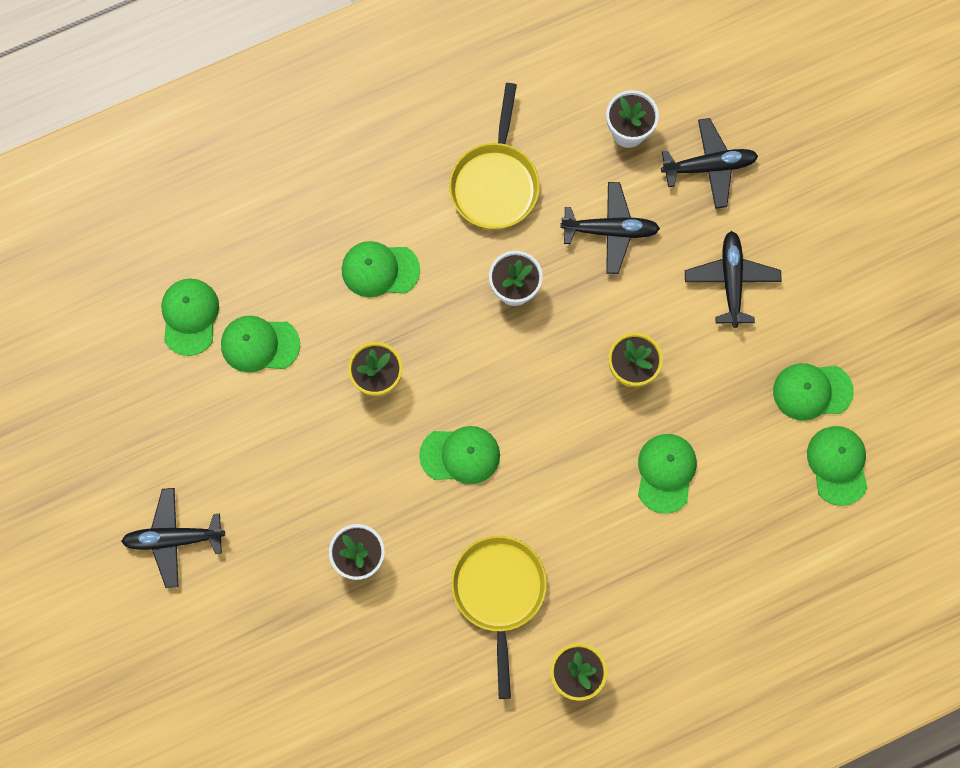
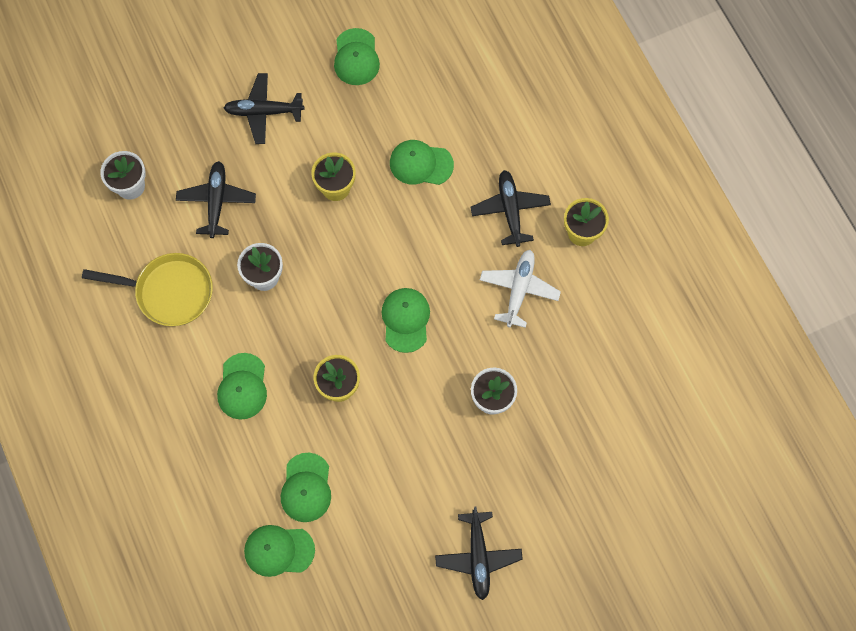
camera: 90 degrees left, 5 degrees down
yellow pan [451,536,547,699] -> white plane [480,250,561,328]
black plane [661,118,758,209] -> black plane moved to [471,170,551,247]
green cap [807,426,868,506] -> none

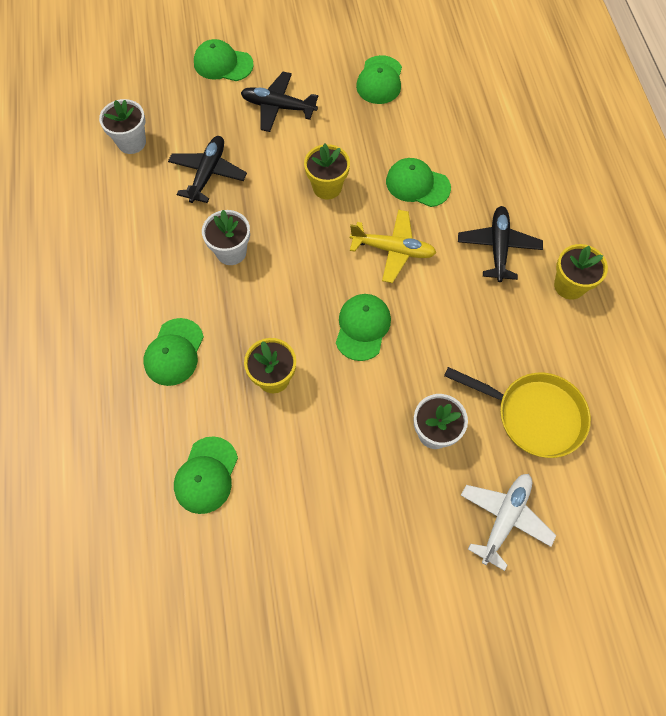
camera: 15 degrees right, 5 degrees down
yellow pan [82,253,213,326] -> yellow pan moved to [444,367,591,458]
green cap [244,525,315,577] -> green cap moved to [194,39,254,81]
black plane [435,506,523,600] -> none
white plane [480,250,561,328] -> white plane moved to [461,474,556,571]
none -> yellow plane [350,210,436,283]

